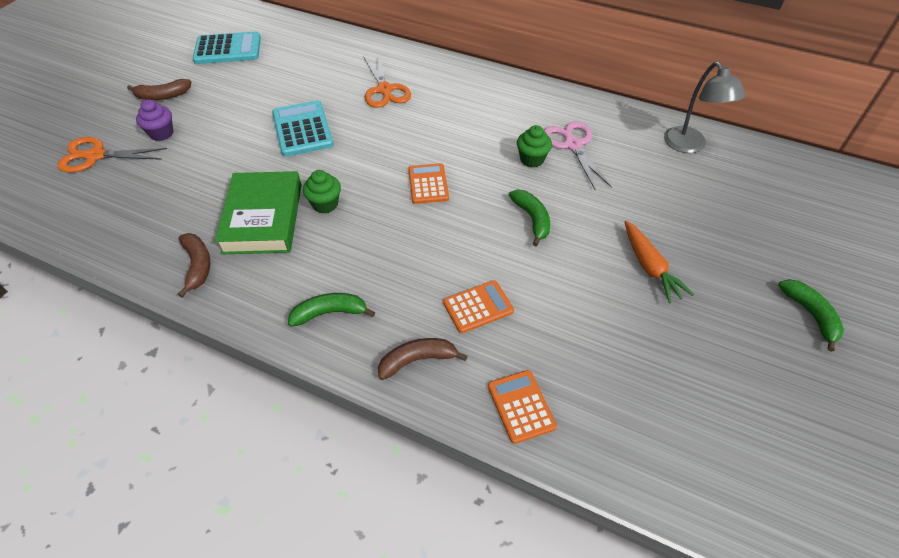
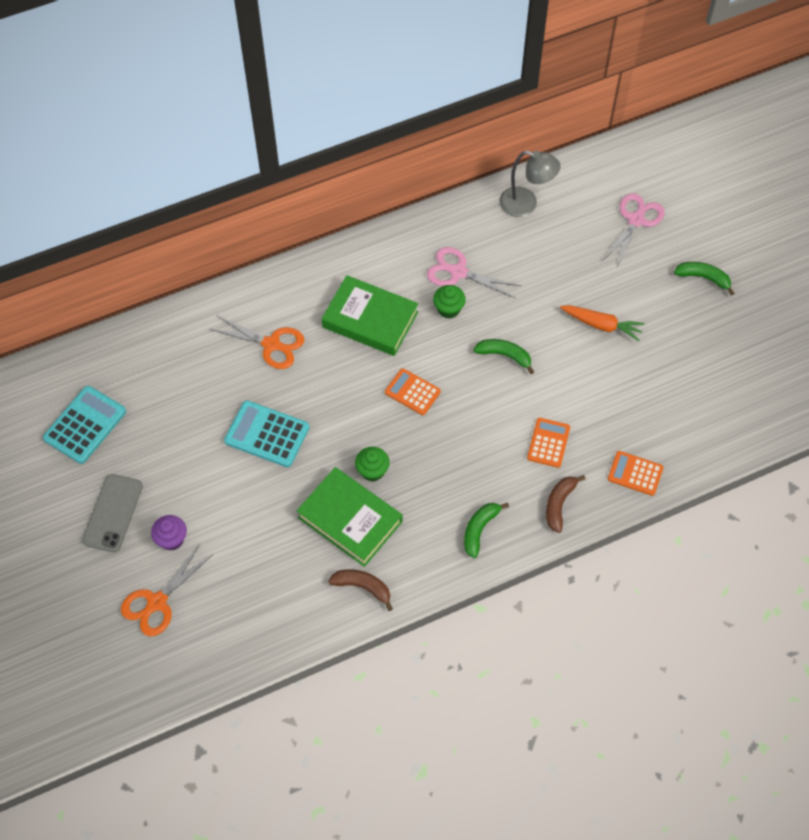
camera: 50 degrees left, 10 degrees up
brown banana [127,79,191,100] -> grey phone [82,474,143,552]
none -> green book [322,275,418,356]
none -> pink scissors [603,193,665,267]

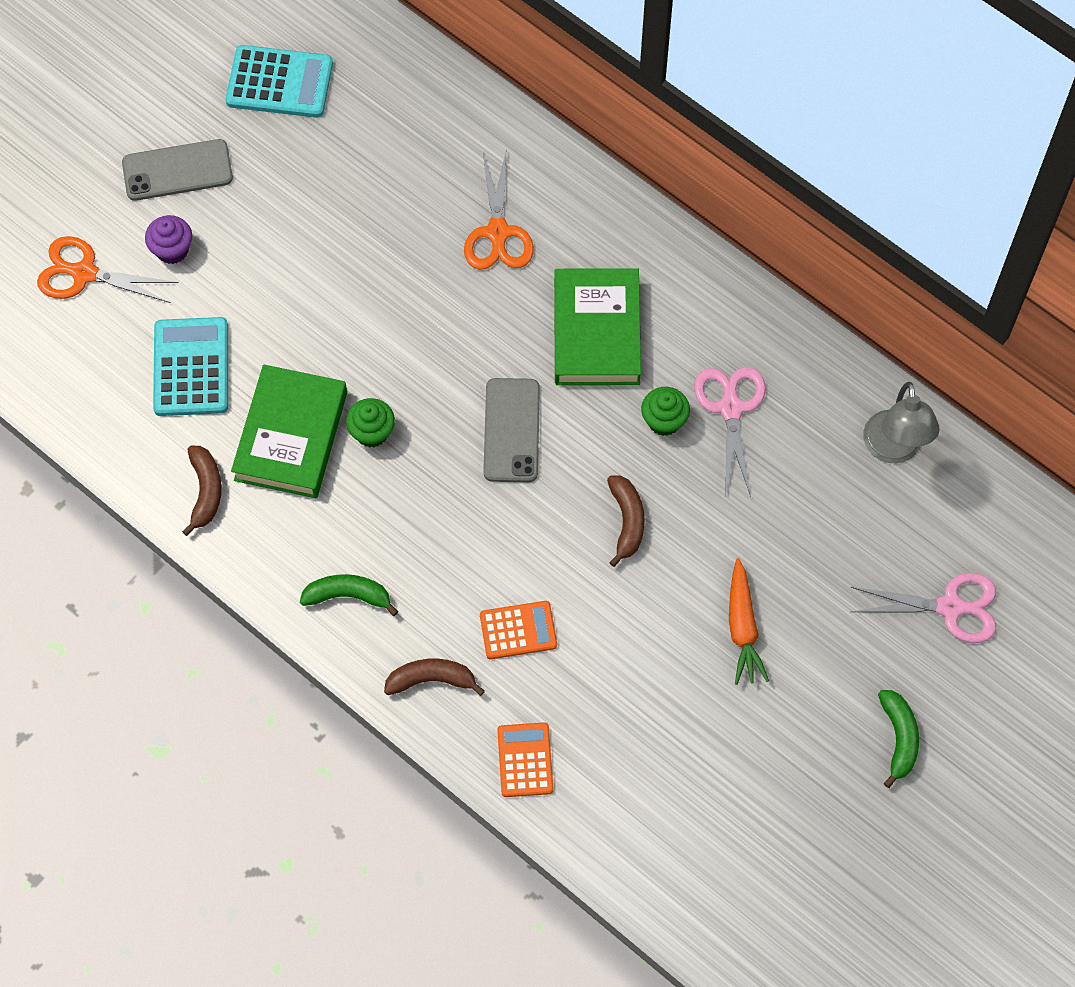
camera: 65 degrees right, 5 degrees up
turquoise calculator [224,400,310,467] -> turquoise calculator moved to [153,317,228,416]
orange calculator [385,368,441,415] -> grey phone [483,378,540,482]
green banana [473,339,534,374] -> brown banana [607,475,645,567]

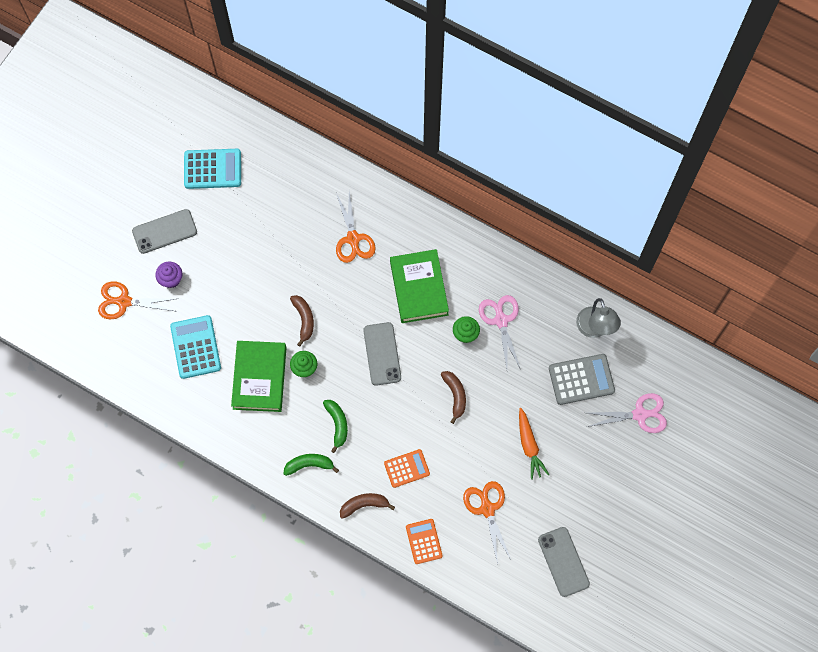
camera: 10 degrees left, 5 degrees up
brown banana [182,446,222,536] -> brown banana moved to [290,295,314,346]
green banana [878,690,919,788] -> green banana moved to [323,400,348,453]
none -> orange scissors [463,481,511,565]
none -> grey phone [538,527,590,597]
none -> grey calculator [549,354,615,405]

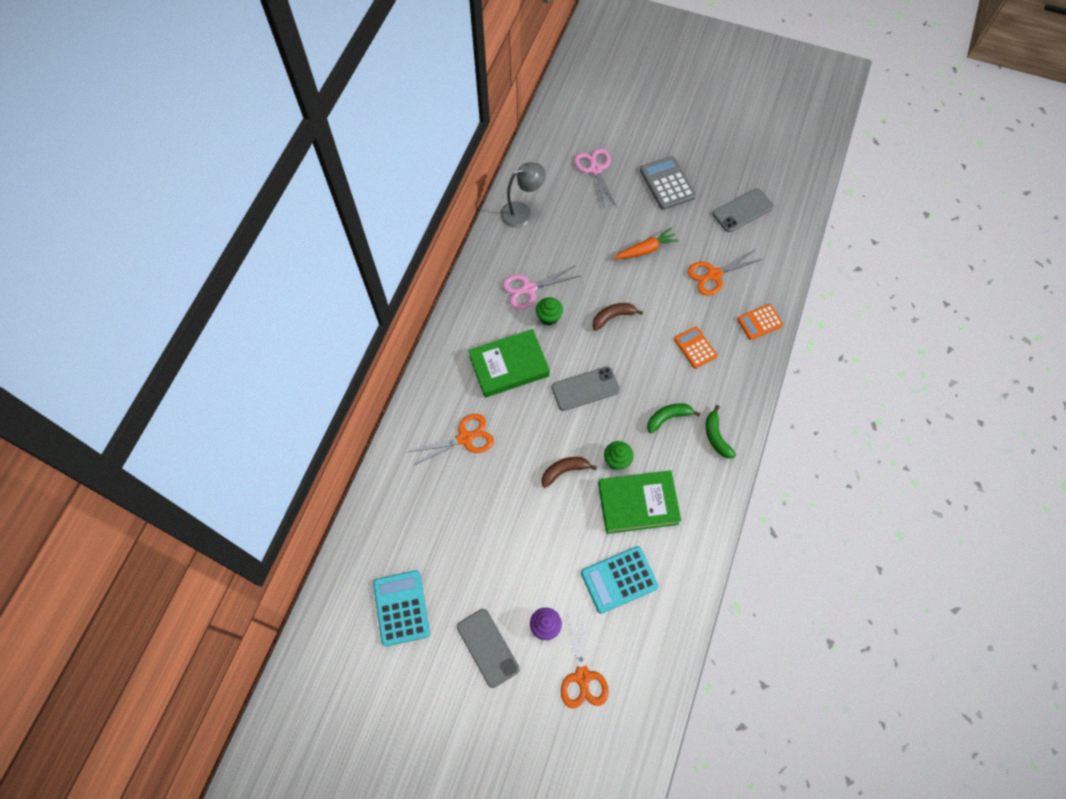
camera: 100 degrees left, 5 degrees down
brown banana [340,493,395,519] -> none
grey calculator [549,354,615,405] -> grey calculator moved to [640,156,696,210]

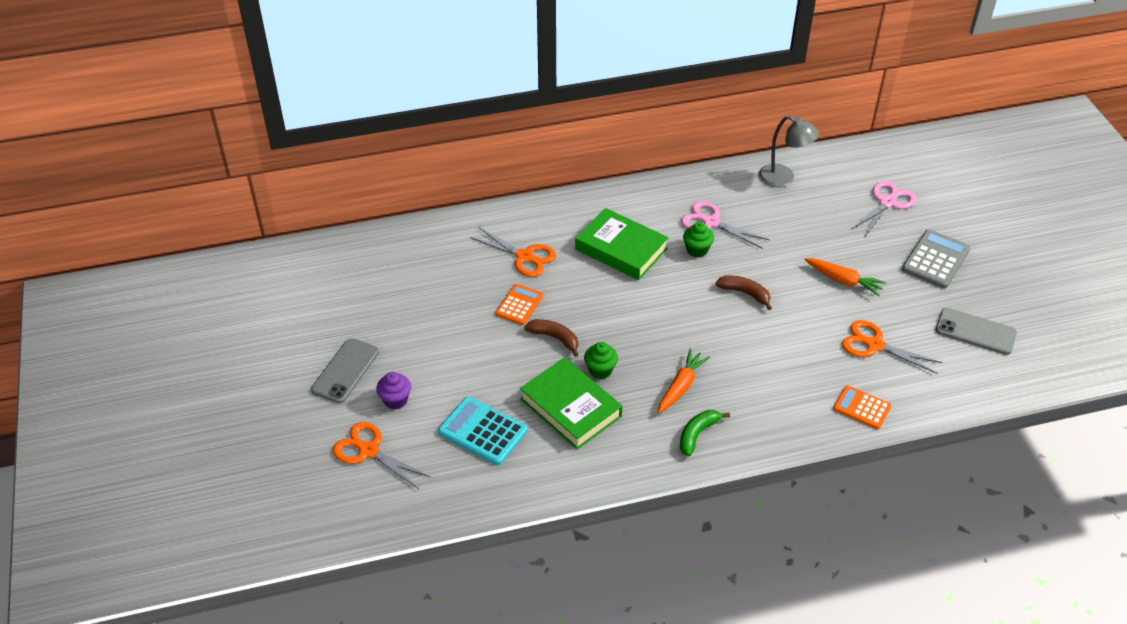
camera: 55 degrees right, 20 degrees down
turquoise calculator [373,570,430,647] -> none
grey phone [551,366,620,411] -> none
orange scissors [561,613,609,709] -> orange scissors turned 75 degrees clockwise [332,422,430,489]
green banana [647,403,700,433] -> orange carrot [658,349,710,413]
orange calculator [674,326,718,369] -> orange calculator moved to [495,284,543,325]

